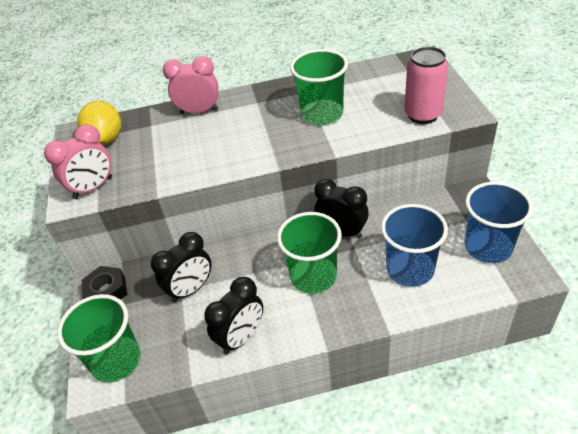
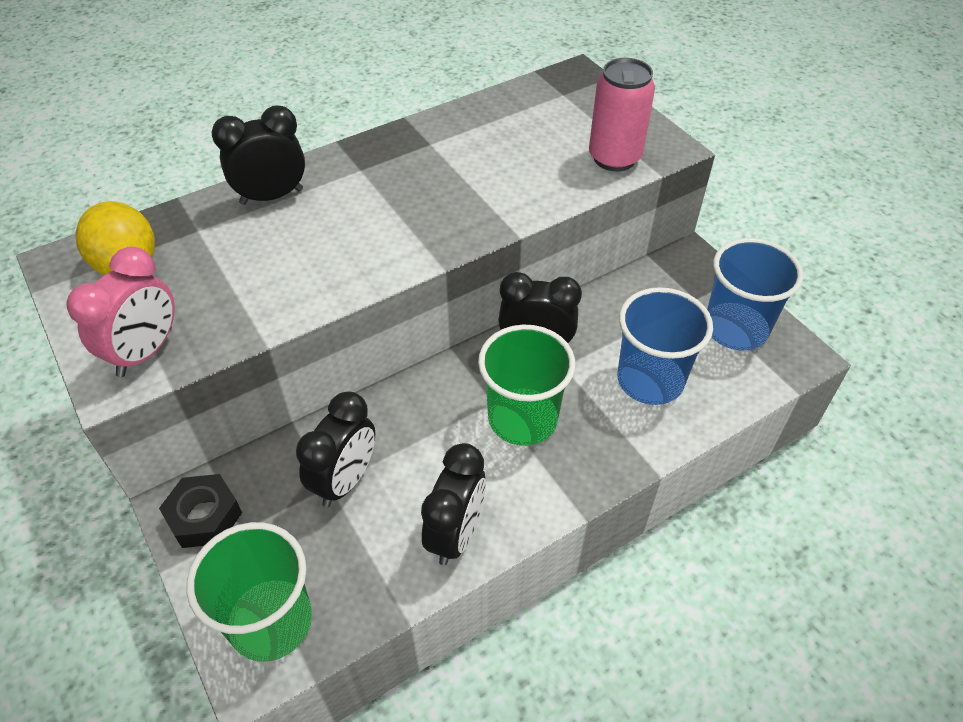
camera: 25 degrees left, 5 degrees up
pink clock [163,56,218,114] -> black clock [212,106,305,205]
green cup [290,49,348,125] -> none

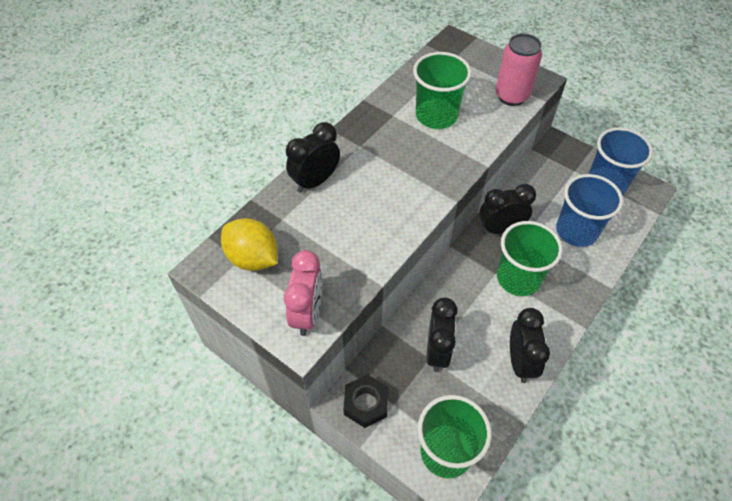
camera: 20 degrees left, 5 degrees up
none -> green cup [413,52,472,129]

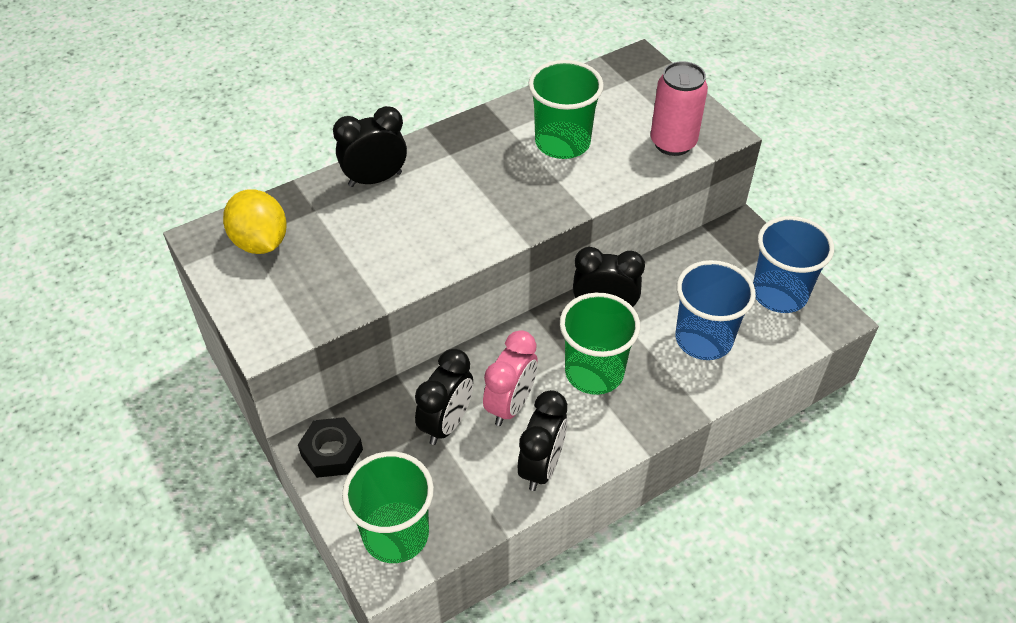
camera: 20 degrees right, 5 degrees down
pink clock [284,250,323,336] -> pink clock moved to [483,330,538,426]

